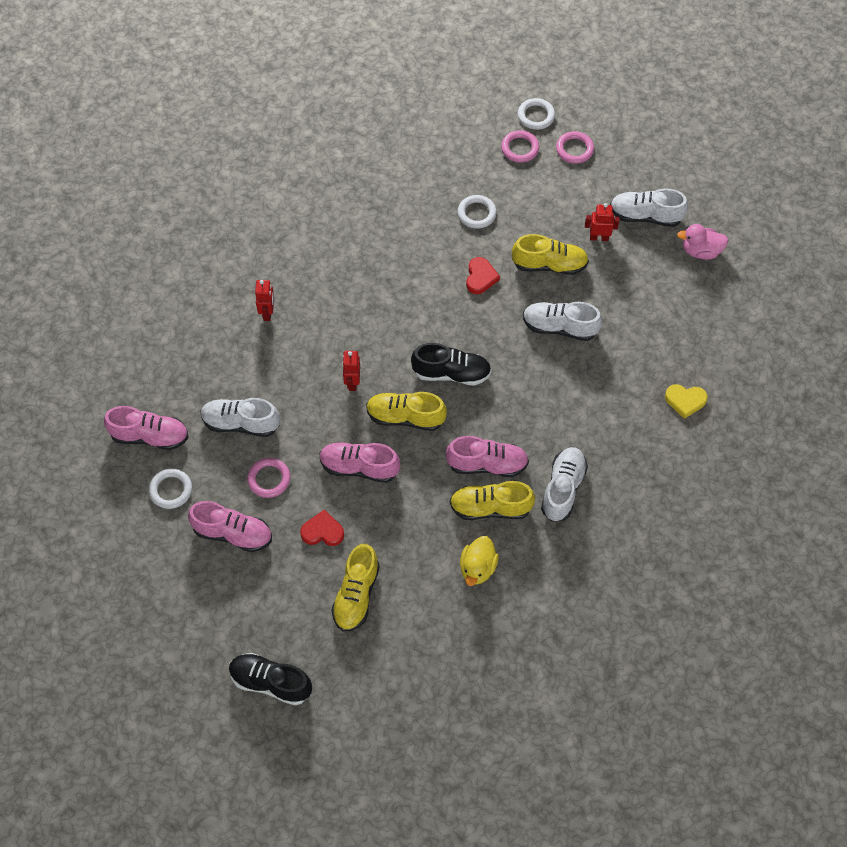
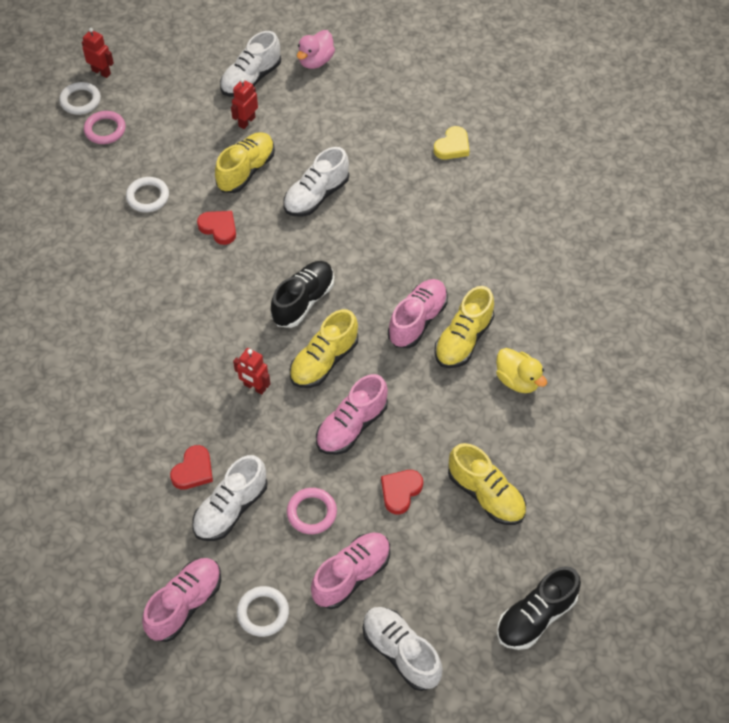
camera: 60 degrees left, 5 degrees down
red robot [255,280,274,321] -> red robot moved to [82,28,114,78]
white shoe [541,447,588,522] -> white shoe moved to [363,607,443,691]
pink ring [556,131,594,164] -> none
none -> red heart [170,445,213,490]

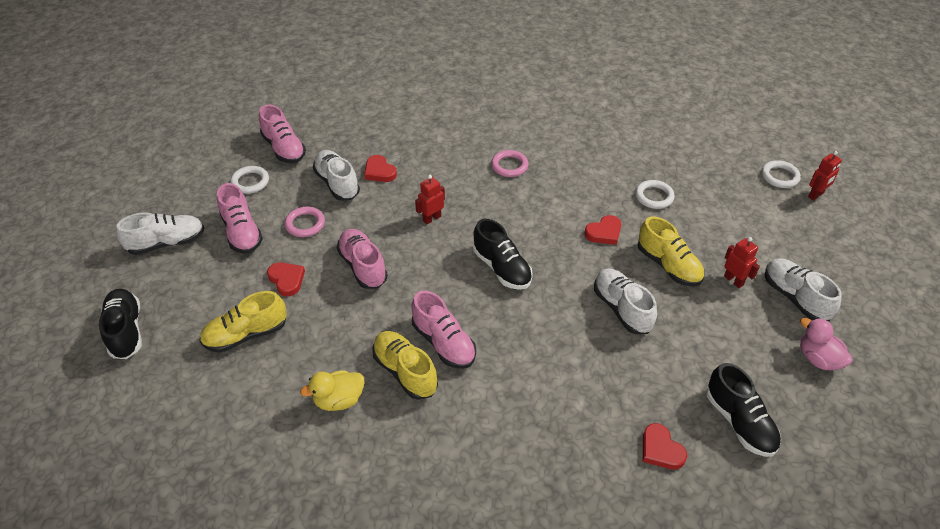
camera: 110 degrees right, 10 degrees down
pink ring [84,111,126,144] -> pink ring moved to [491,150,529,177]
yellow shoe [290,309,358,388] -> none
yellow heart [434,126,470,160] -> red heart [643,423,687,470]
none -> black shoe [706,363,781,457]

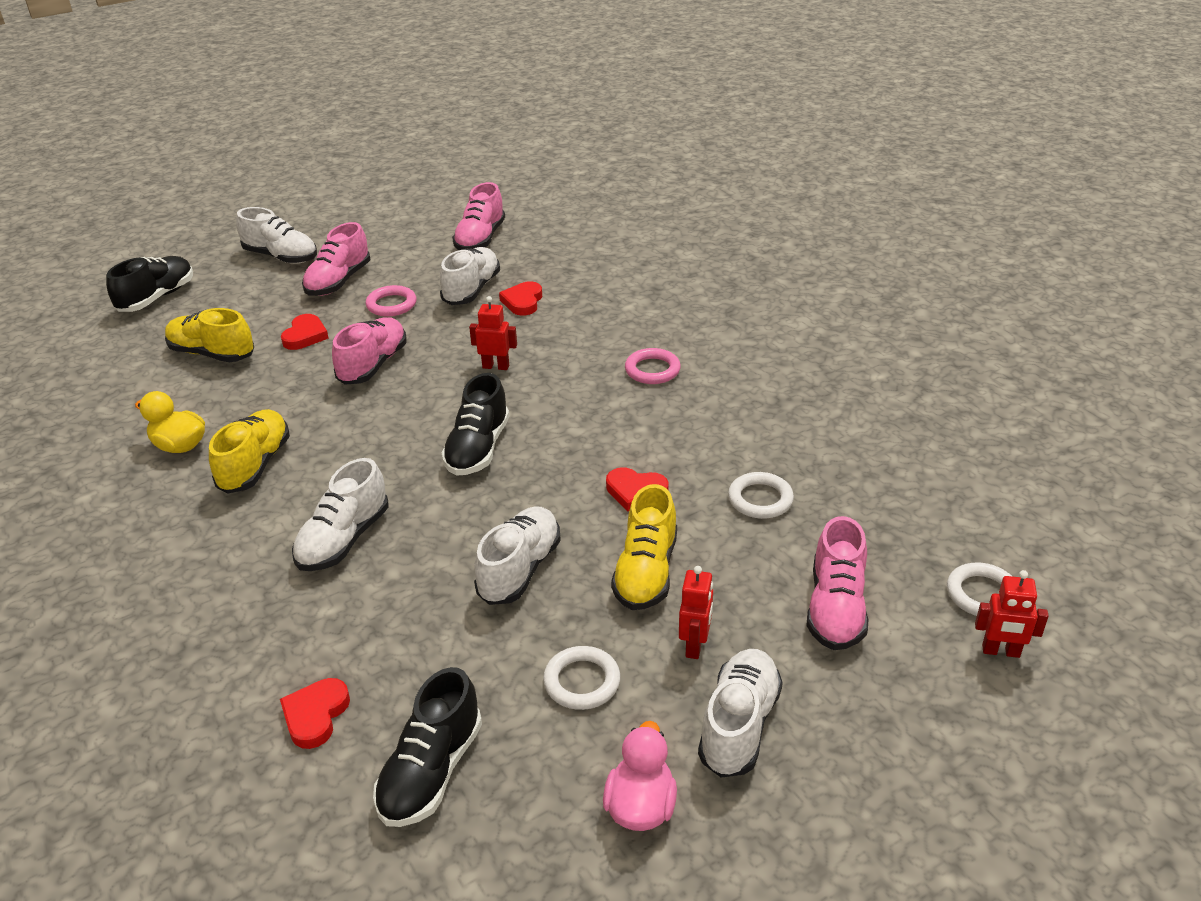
camera: 50 degrees right, 10 degrees down
white ring [230,166,269,194] -> white ring moved to [543,646,620,710]
pink shoe [412,291,476,369] -> pink shoe moved to [806,516,869,650]
none -> white shoe [292,458,389,571]

